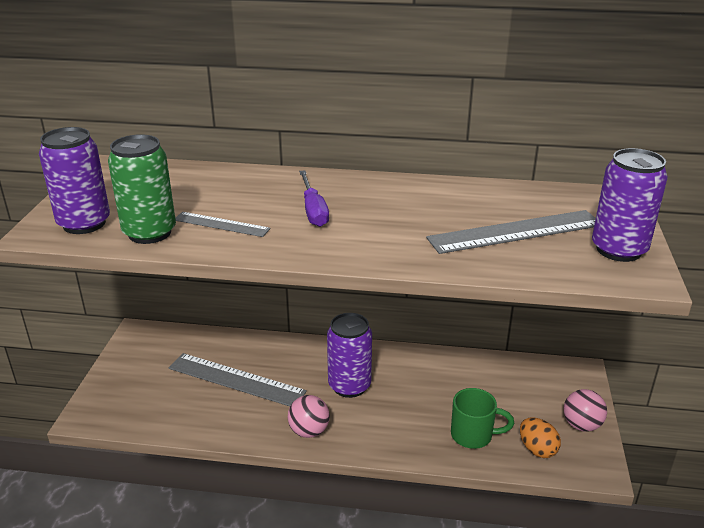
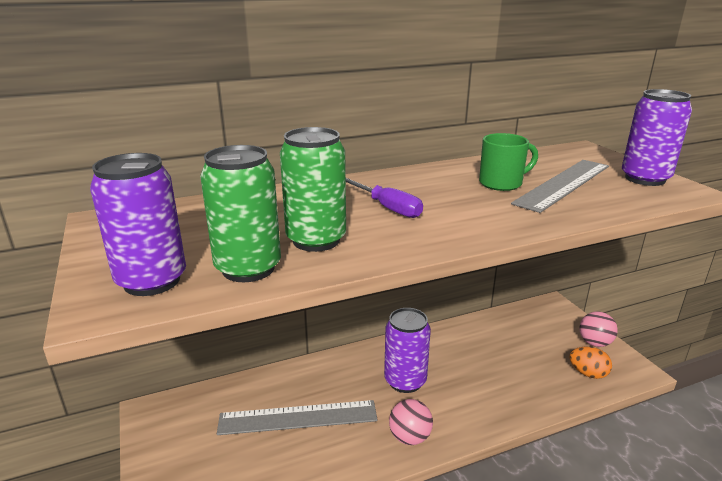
camera: 30 degrees left, 5 degrees down
grey ruler [175,212,271,237] -> green can [280,127,346,252]
green mug [451,388,514,449] -> green mug moved to [479,133,538,191]

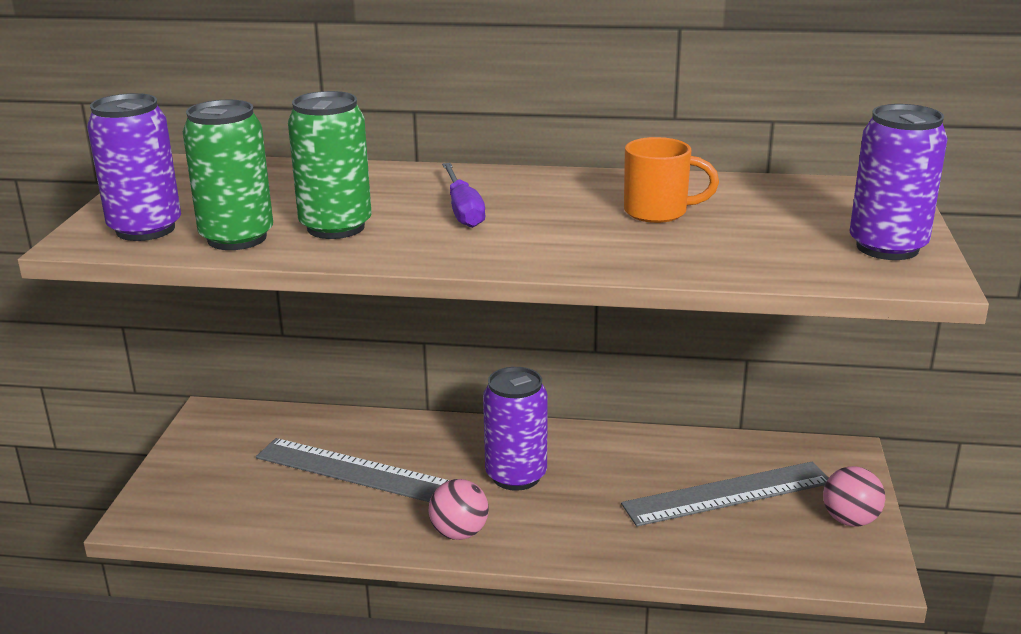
camera: 30 degrees right, 0 degrees up
green mug [479,133,538,191] -> orange mug [624,137,719,223]
grey ruler [511,160,609,213] -> grey ruler moved to [621,461,829,526]
orange egg [569,347,612,379] -> none

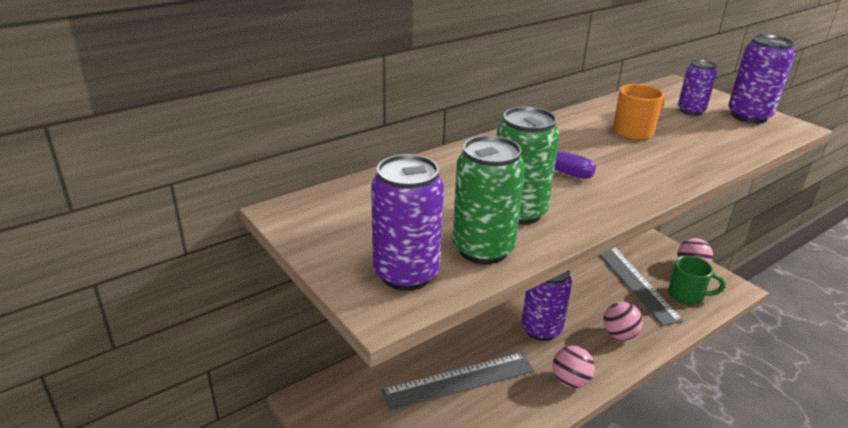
camera: 45 degrees left, 5 degrees up
grey ruler [621,461,829,526] -> grey ruler turned 45 degrees counterclockwise [600,247,684,326]
none -> pink ball [603,302,643,340]
none -> green mug [668,256,725,305]
none -> purple can [678,59,717,116]

